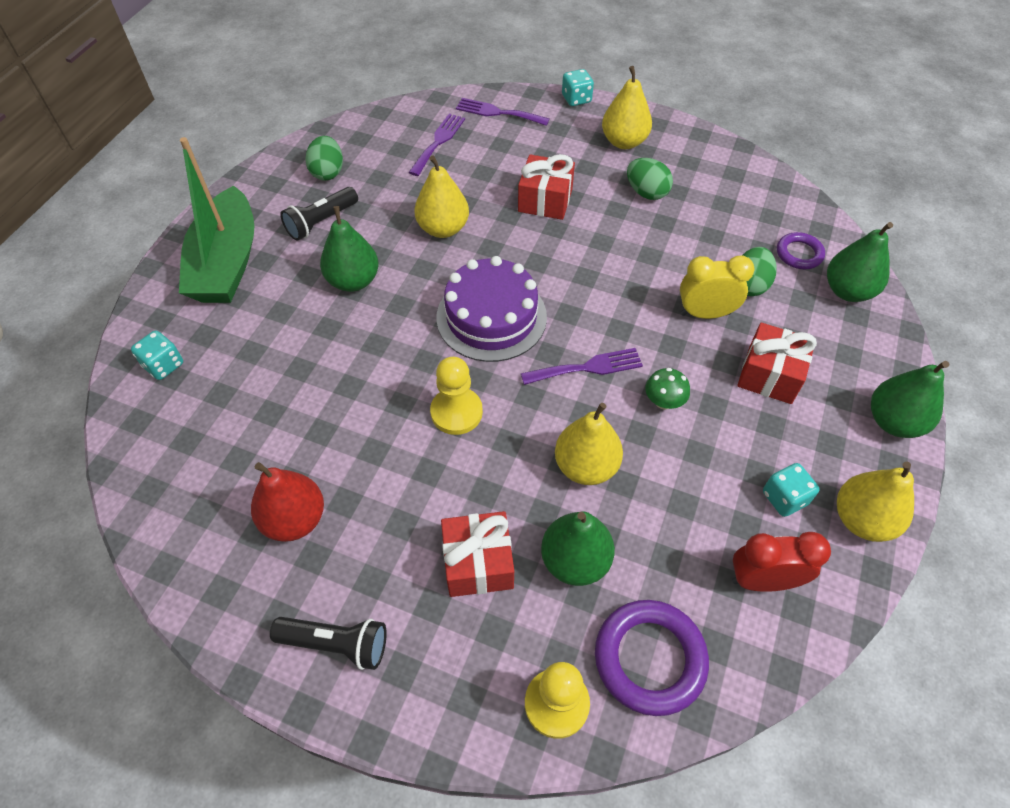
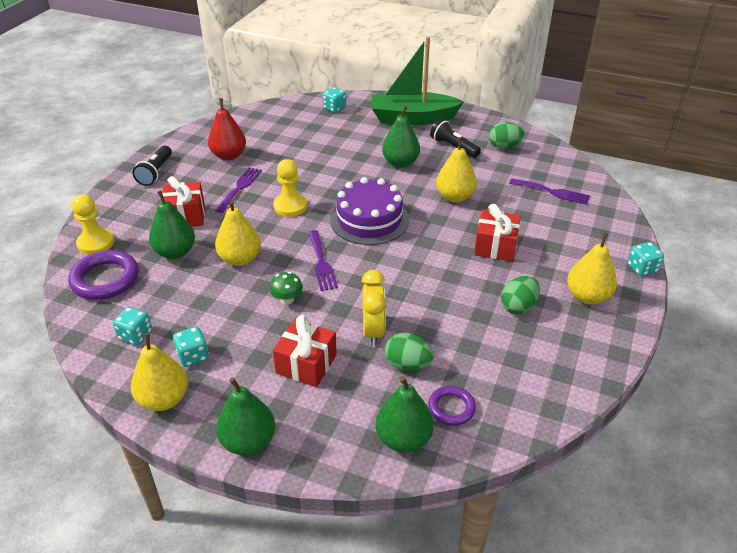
camera: 90 degrees right, 15 degrees down
purple fork [456,98,550,126] -> purple fork moved to [215,167,262,213]
red clock [732,532,831,592] -> turquoise dice [113,307,152,345]

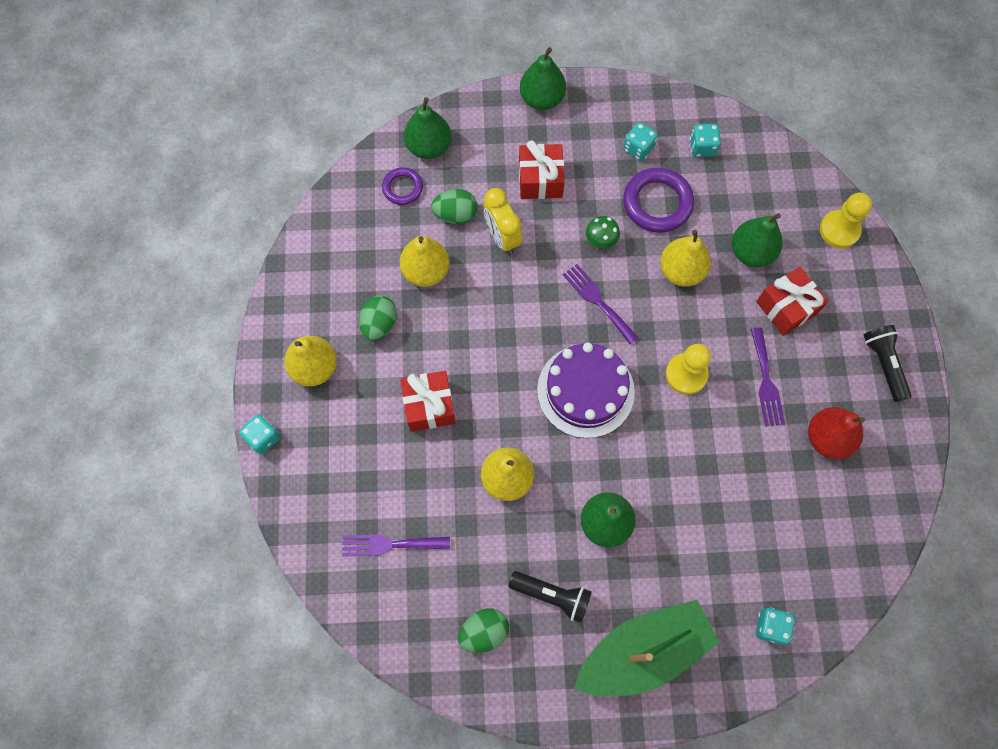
camera: 155 degrees right, 30 degrees up
purple ring [68,250,139,300] -> purple ring moved to [623,168,694,233]
yellow pear [131,333,188,411] -> yellow pear moved to [400,236,450,287]

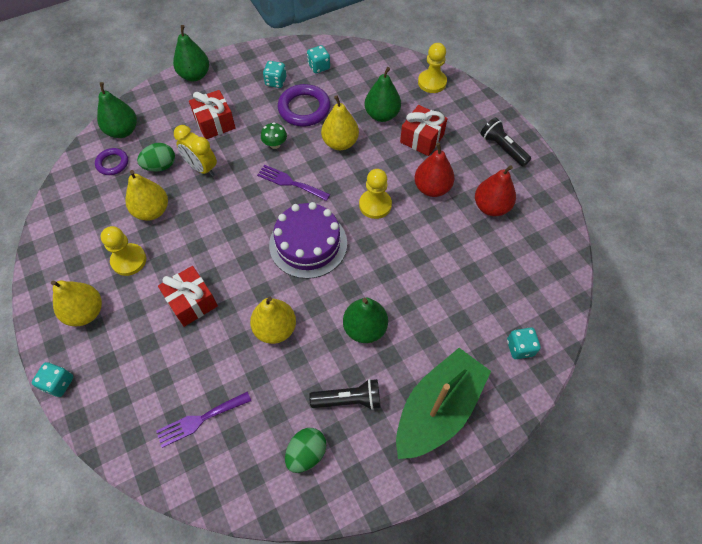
camera: 25 degrees left, 10 degrees down
green egg [359,295,397,341] -> yellow pawn [101,226,146,276]
purple fork [751,328,785,427] -> red pear [414,143,454,197]

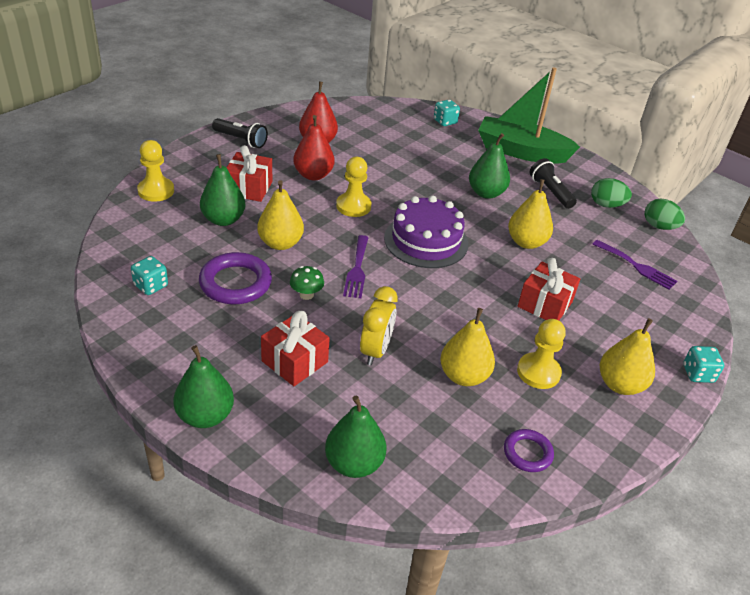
camera: 115 degrees left, 20 degrees down
purple ring [95,148,128,175] -> purple ring moved to [504,429,554,472]
green egg [137,143,175,172] -> green egg moved to [645,199,685,230]
turquoise dice [263,61,286,88] -> none
black flashlight [480,118,531,166] -> black flashlight turned 90 degrees counterclockwise [212,118,268,148]

